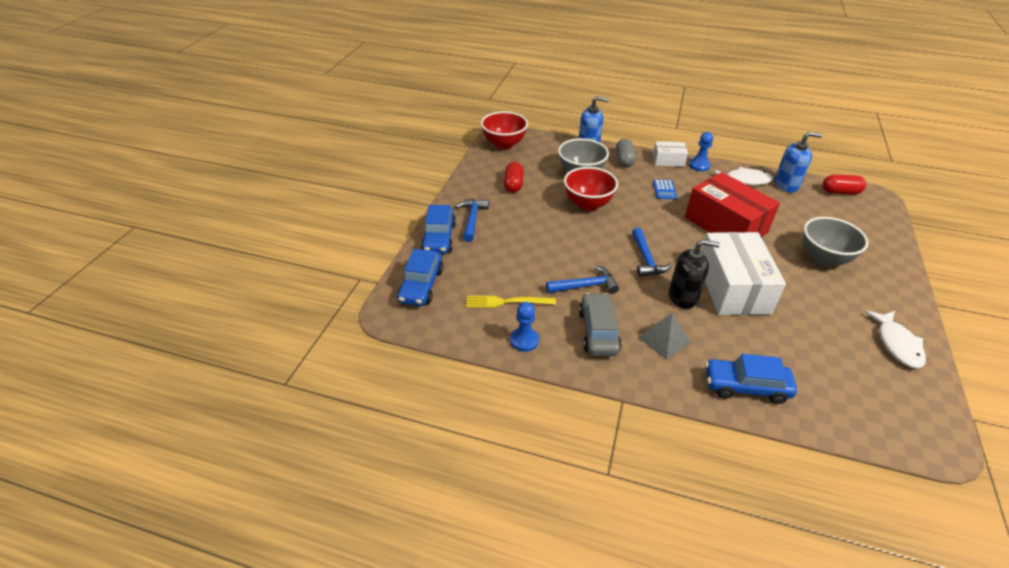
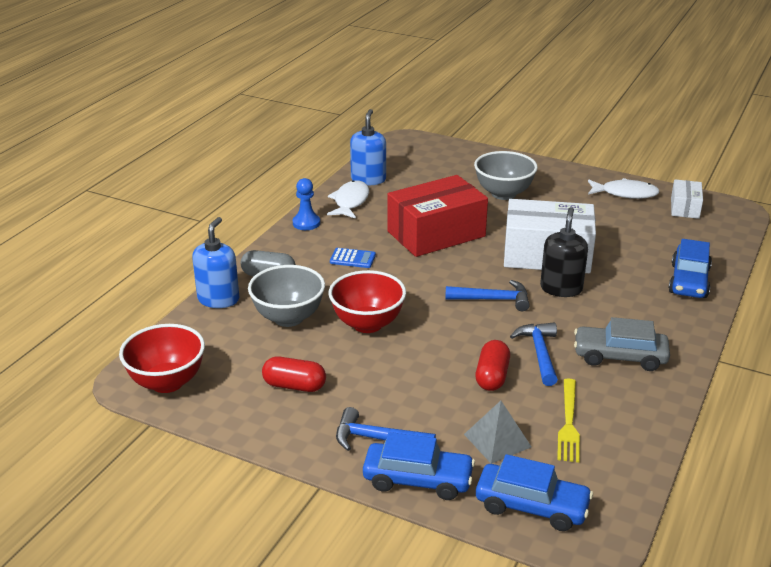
camera: 80 degrees left, 10 degrees down
blue pawn [510,302,539,352] -> none
grey pyramid [638,312,691,360] -> grey pyramid moved to [464,401,532,464]
white box [653,141,688,167] -> white box moved to [671,179,703,219]
red capsule [823,174,866,194] -> red capsule moved to [475,340,510,391]

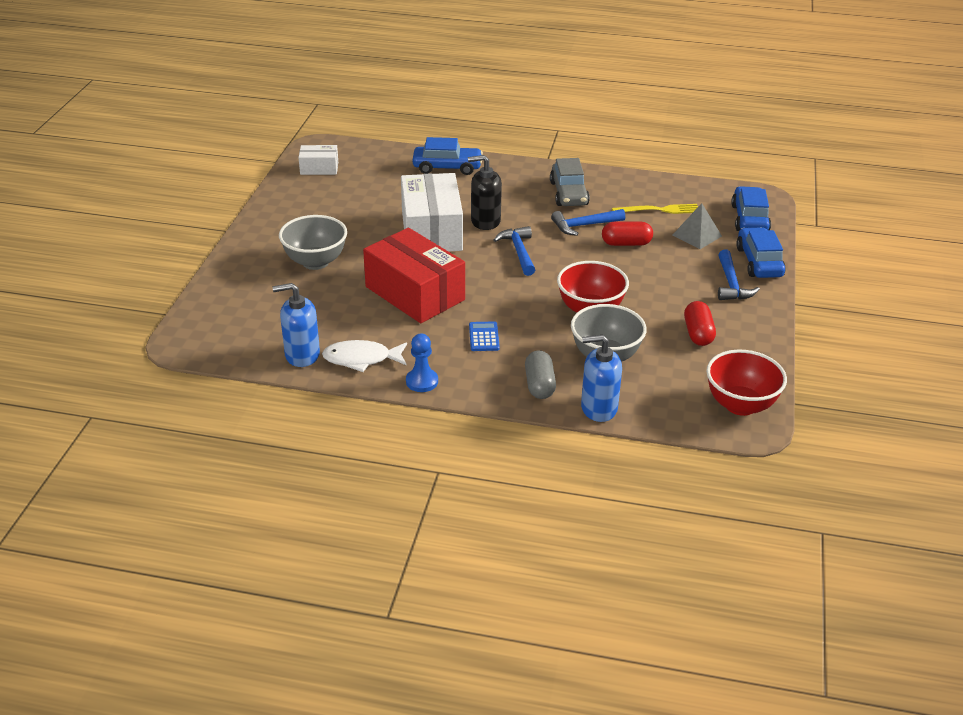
camera: 105 degrees left, 5 degrees up
white fish [588,178,660,199] -> none

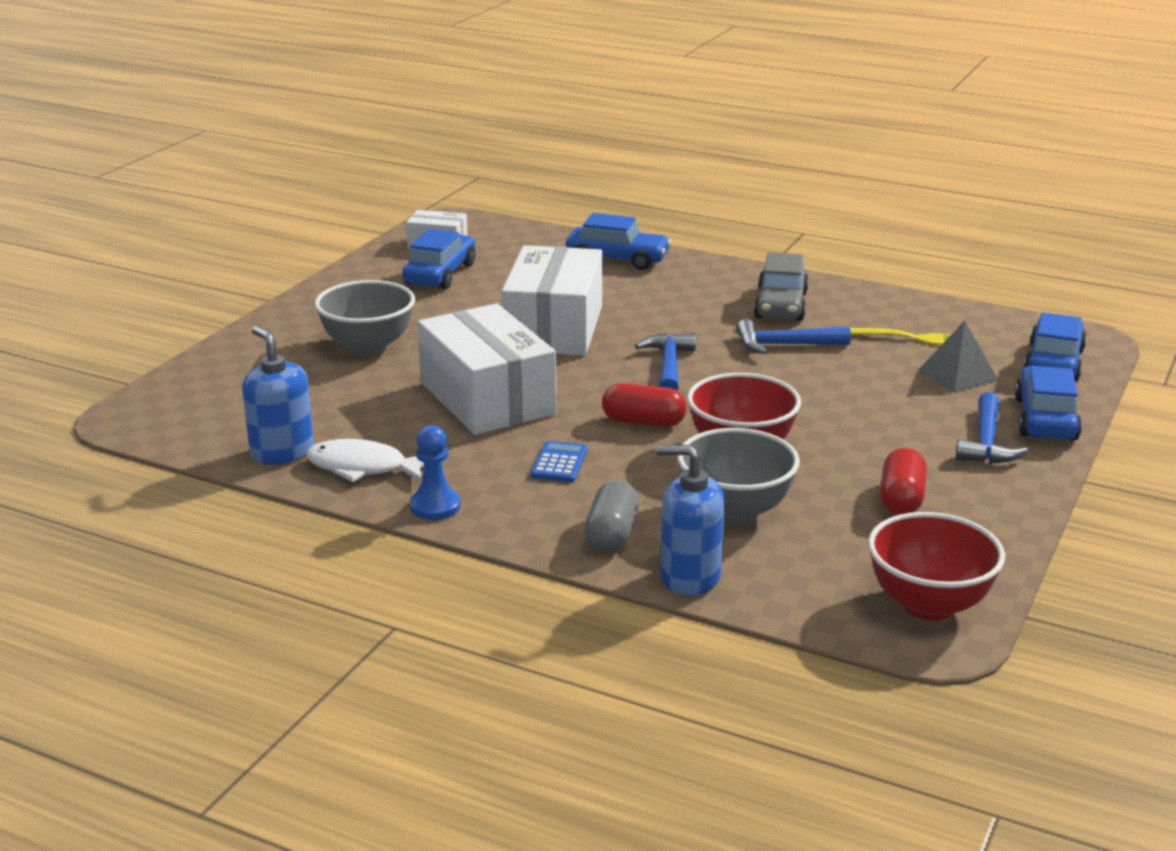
camera: 15 degrees right, 10 degrees down
blue soap dispenser [273,283,320,367] -> blue soap dispenser turned 45 degrees clockwise [242,326,314,465]
red box [363,228,465,323] -> white box [417,303,557,435]
black soap dispenser [468,155,502,230] -> none
red capsule [602,222,653,246] -> red capsule moved to [602,383,687,427]
none -> blue car [402,229,475,289]

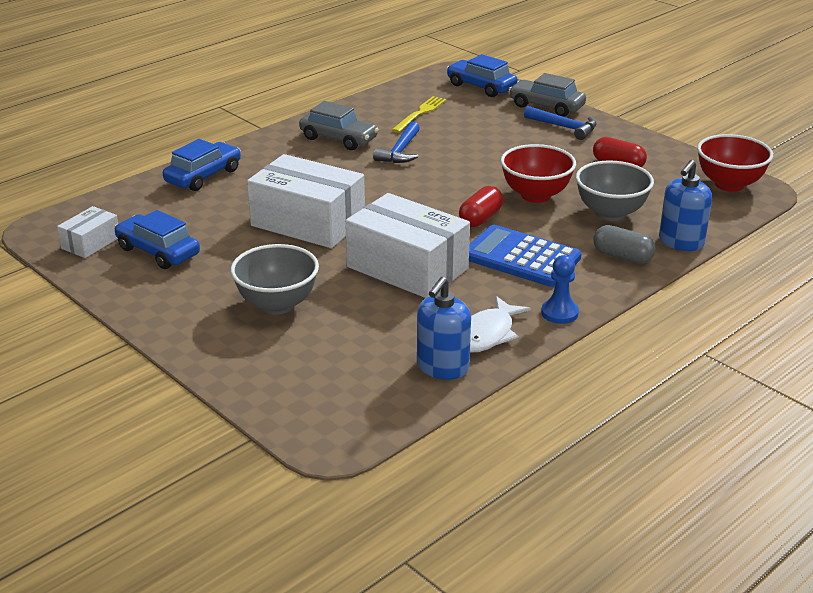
camera: 70 degrees left, 5 degrees up
blue soap dispenser [242,326,314,465] -> blue soap dispenser turned 45 degrees counterclockwise [417,277,471,380]
white box [417,303,557,435] -> white box turned 45 degrees clockwise [345,193,470,298]
blue calculator [531,441,587,482] -> blue calculator [469,225,582,287], size x2.12
blue hammer [635,333,696,391] -> none
grey pyramid [918,321,998,393] -> none
blue car [1015,366,1082,441] -> grey car [509,73,586,117]

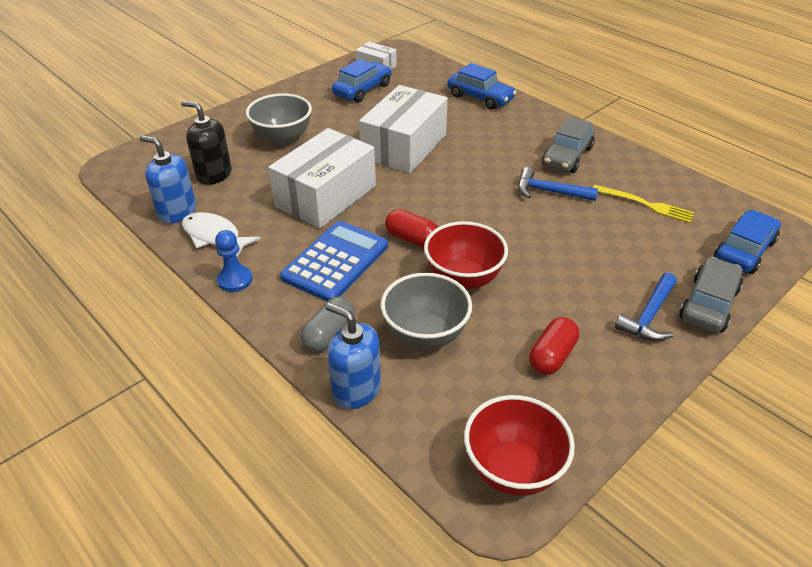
camera: 90 degrees right, 10 degrees up
none -> black soap dispenser [181,101,232,185]

